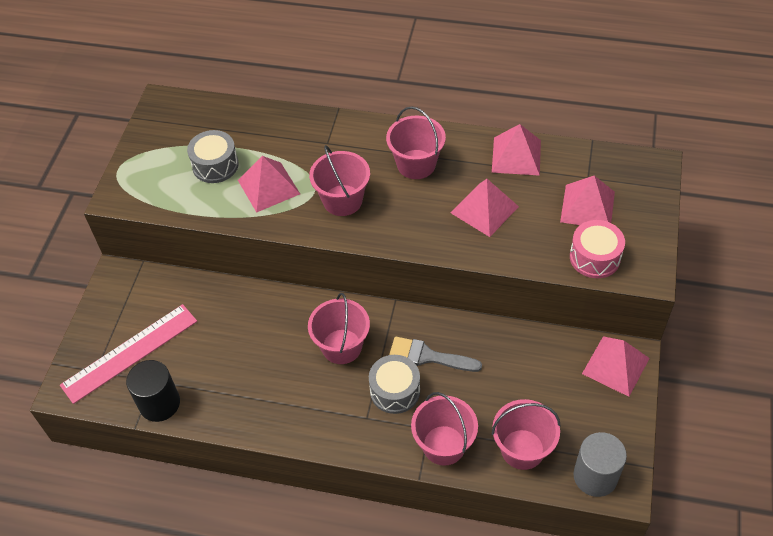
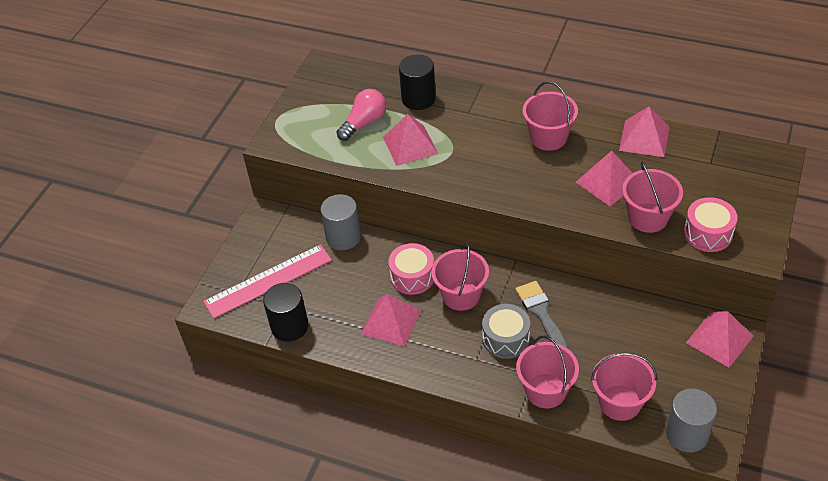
camera: 10 degrees right, 5 degrees down
grey drum [187,130,239,183] -> pink light bulb [337,89,386,141]
pink bucket [309,145,370,216] -> pink bucket moved to [622,162,683,233]
grey brush [389,337,482,372] -> grey brush turned 45 degrees clockwise [515,281,567,348]
pink pyramid [560,176,615,225] -> pink pyramid moved to [361,294,421,346]
none -> grey cylinder [320,194,361,250]
none -> pink drum [389,243,434,295]
none -> black cylinder [399,54,436,110]

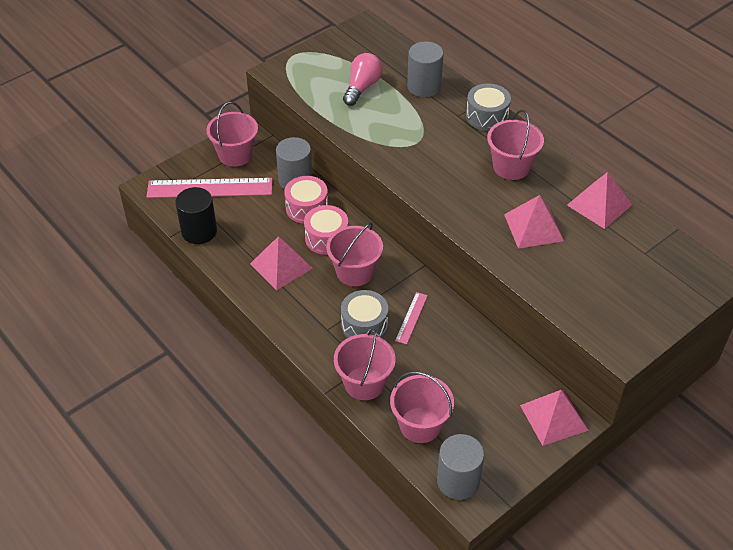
camera: 25 degrees right, 0 degrees up
pink light bulb [337,89,386,141] -> pink light bulb turned 45 degrees counterclockwise [343,53,383,106]
pink pyramid [383,114,438,166] -> none
black cylinder [399,54,436,110] -> grey cylinder [407,41,444,97]
grey brush [515,281,567,348] -> pink ruler [395,292,428,344]
pink bucket [622,162,683,233] -> pink bucket moved to [206,102,258,167]
pink drum [684,197,738,252] -> pink drum moved to [284,176,328,224]
none -> grey drum [466,83,511,131]

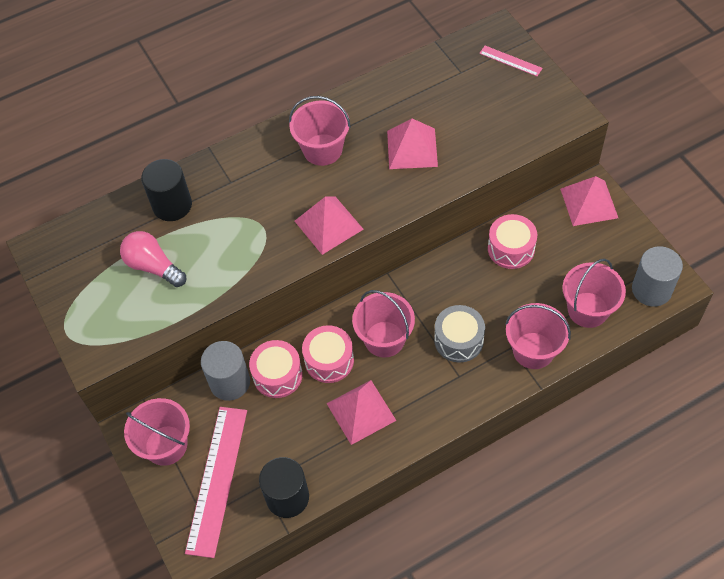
camera: 75 degrees left, 10 degrees up
pink ruler [395,292,428,344] -> pink ruler moved to [479,46,543,76]
grey cylinder [407,41,444,97] -> black cylinder [141,159,192,221]
grey drum [466,83,511,131] -> none
pink pyramid [567,172,632,229] -> pink pyramid moved to [295,196,364,255]
none -> pink drum [488,214,537,269]

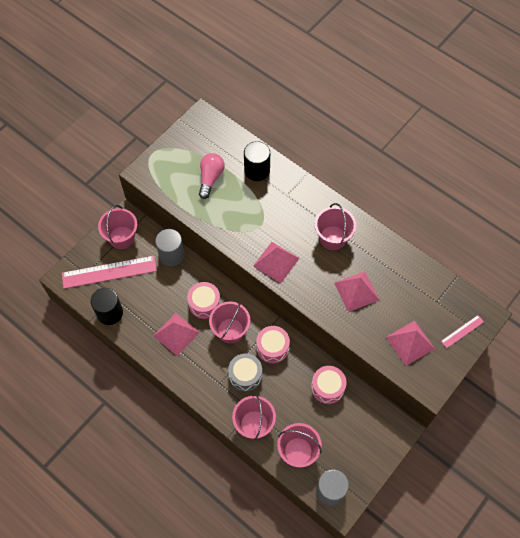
camera: 65 degrees right, 5 degrees up
pink drum [249,340,303,398] -> pink drum moved to [256,326,290,364]
pink ruler [479,46,543,76] -> pink ruler turned 45 degrees clockwise [441,315,484,348]
pink pyramid [560,176,618,226] -> pink pyramid moved to [386,321,435,366]

